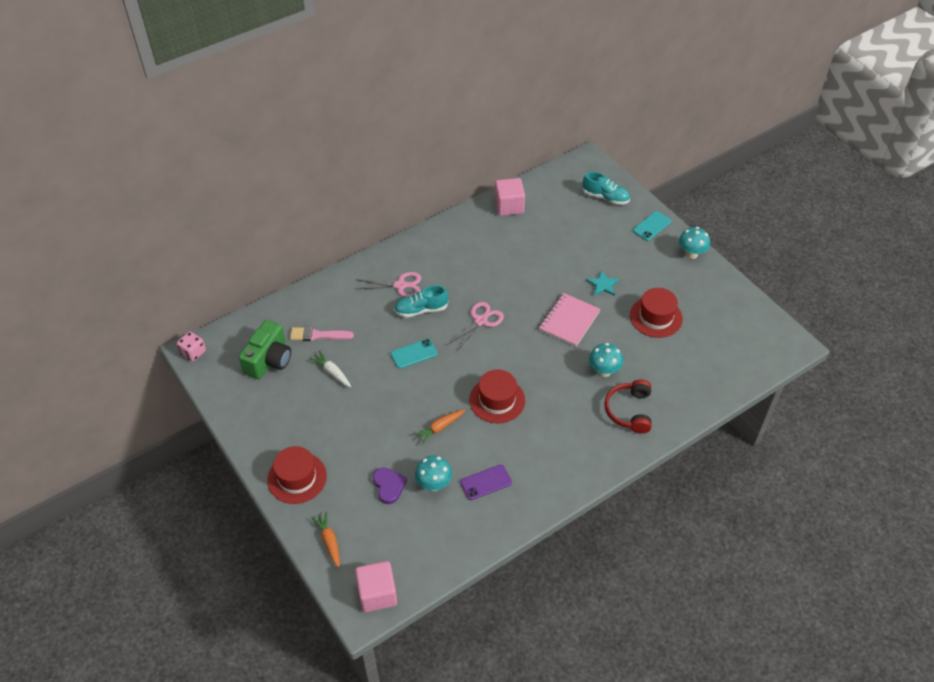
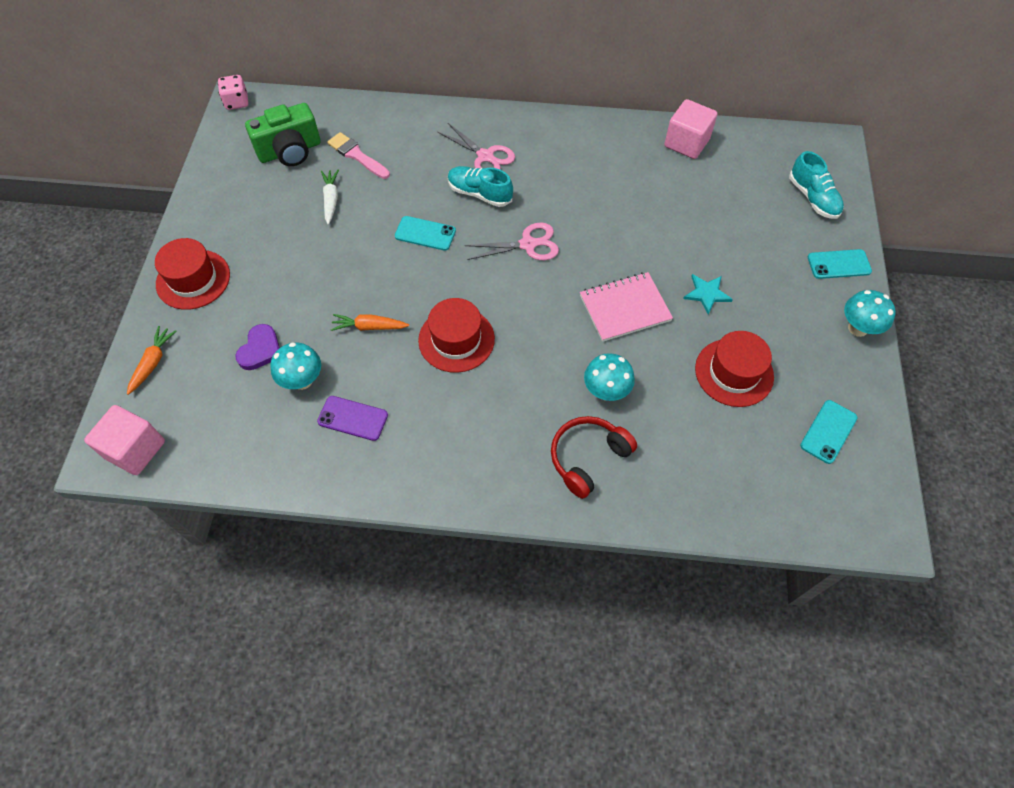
camera: 40 degrees right, 10 degrees up
none -> turquoise phone [800,400,857,464]

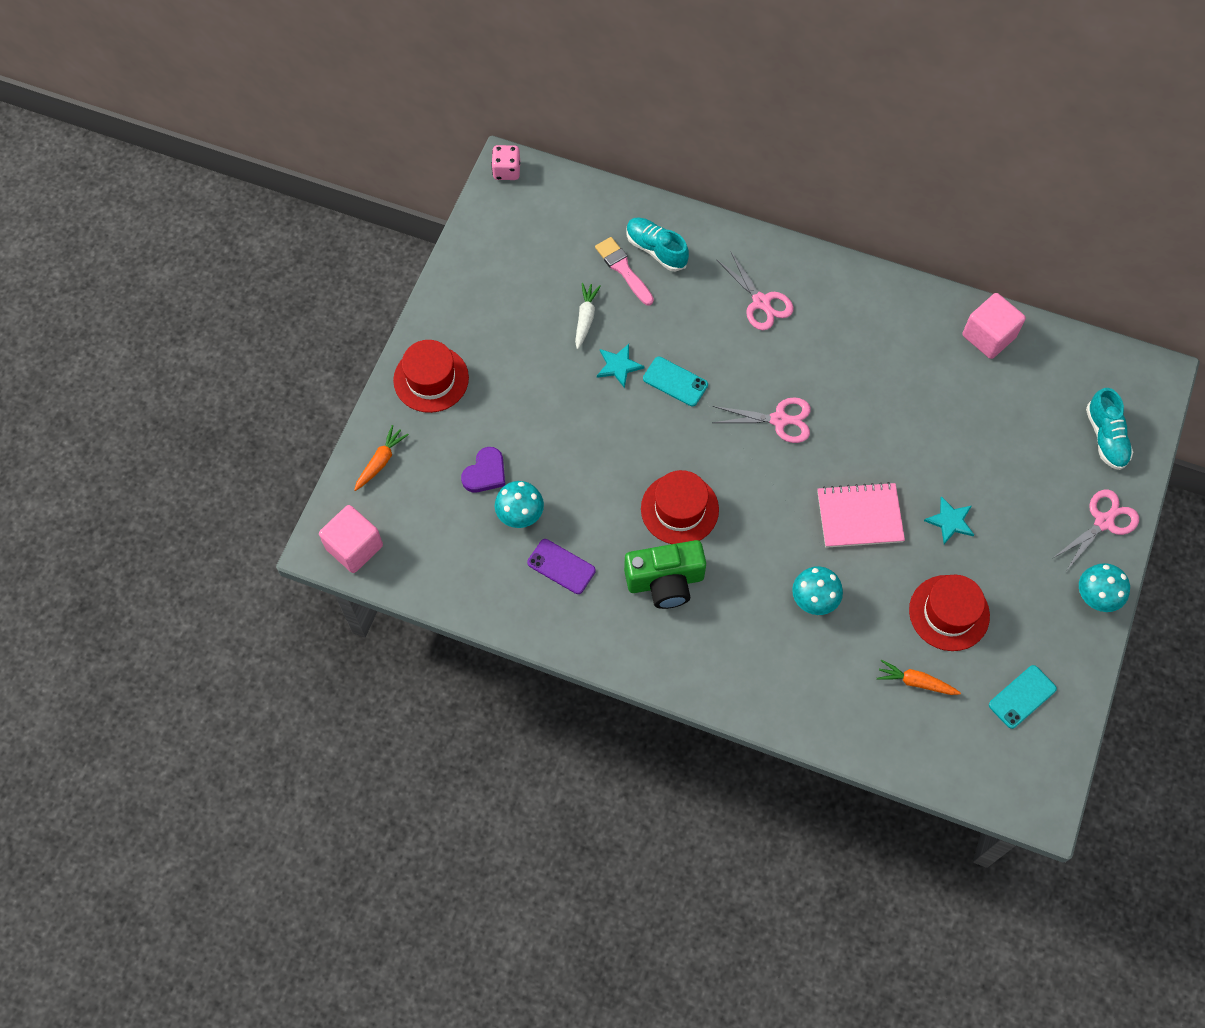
camera: 15 degrees right, 5 degrees up
green camera [245,103,321,166] -> green camera moved to [624,540,706,609]
orange carrot [331,314,409,331] -> orange carrot moved to [877,659,961,695]
turquoise shoe [448,166,513,207] -> turquoise shoe moved to [626,217,689,272]
red headphones [551,416,637,499] -> none
turquoise phone [808,249,872,279] -> pink scissors [1053,490,1139,570]
none -> turquoise star [597,344,645,388]

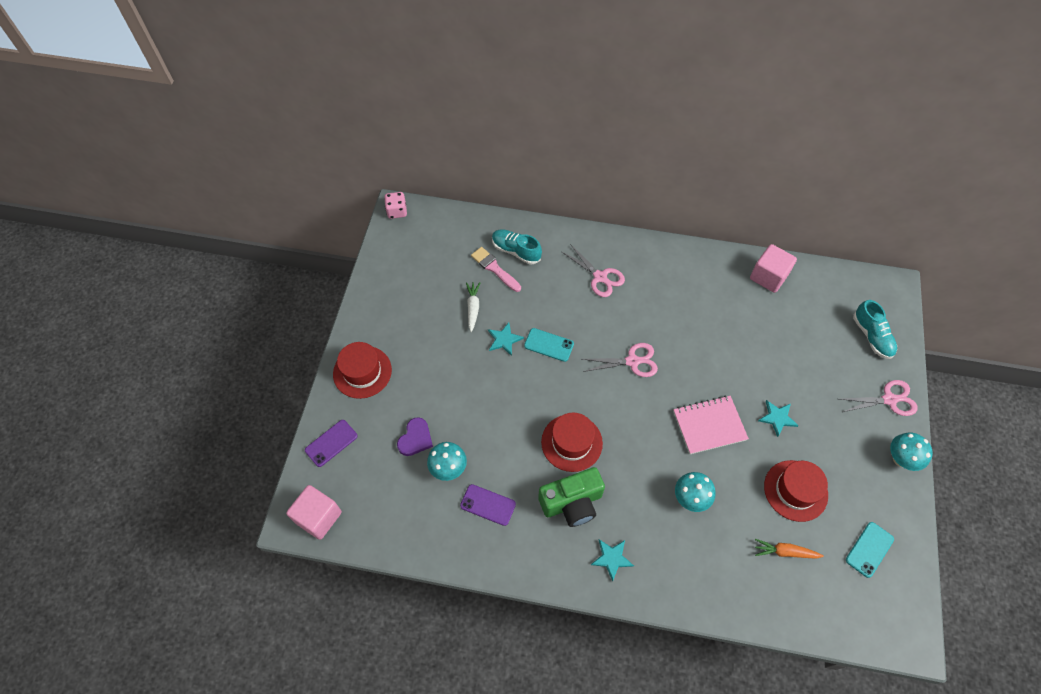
camera: 10 degrees left, 5 degrees down
orange carrot [354,425,409,491] -> purple phone [305,420,358,467]
pink scissors [1053,490,1139,570] -> pink scissors turned 45 degrees clockwise [840,380,918,416]
none -> turquoise star [591,540,634,582]

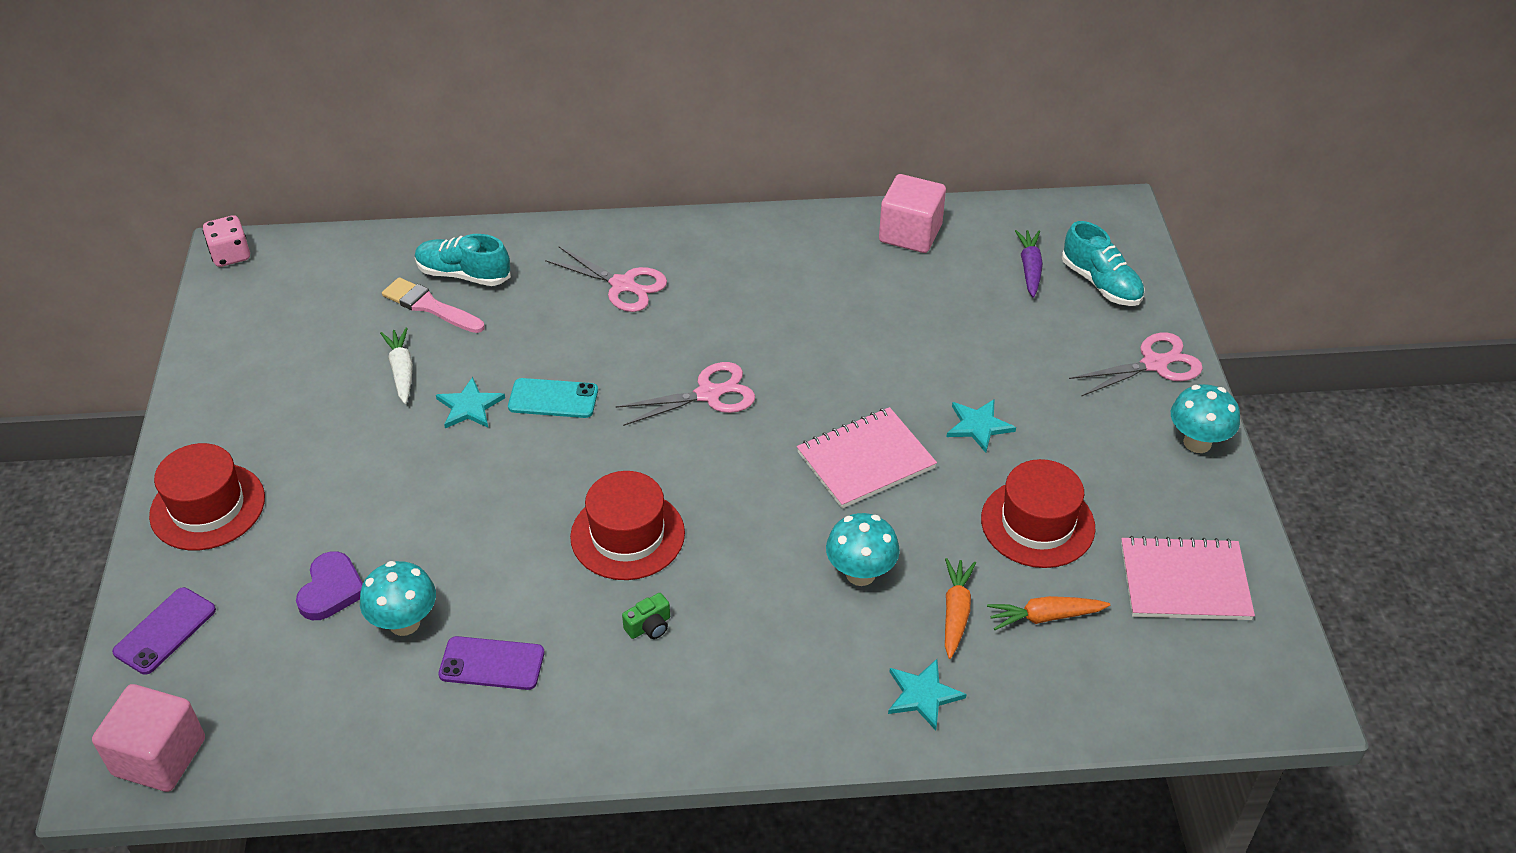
camera: 15 degrees left, 15 degrees down
green camera [538,467,605,527] -> green camera [622,593,670,639], size x0.40
turquoise star [591,540,634,582] -> turquoise star moved to [888,659,967,730]
turquoise phone [846,522,894,578] -> pink notebook [1121,536,1255,620]
none -> orange carrot [945,558,976,659]
none -> purple carrot [1015,230,1043,298]

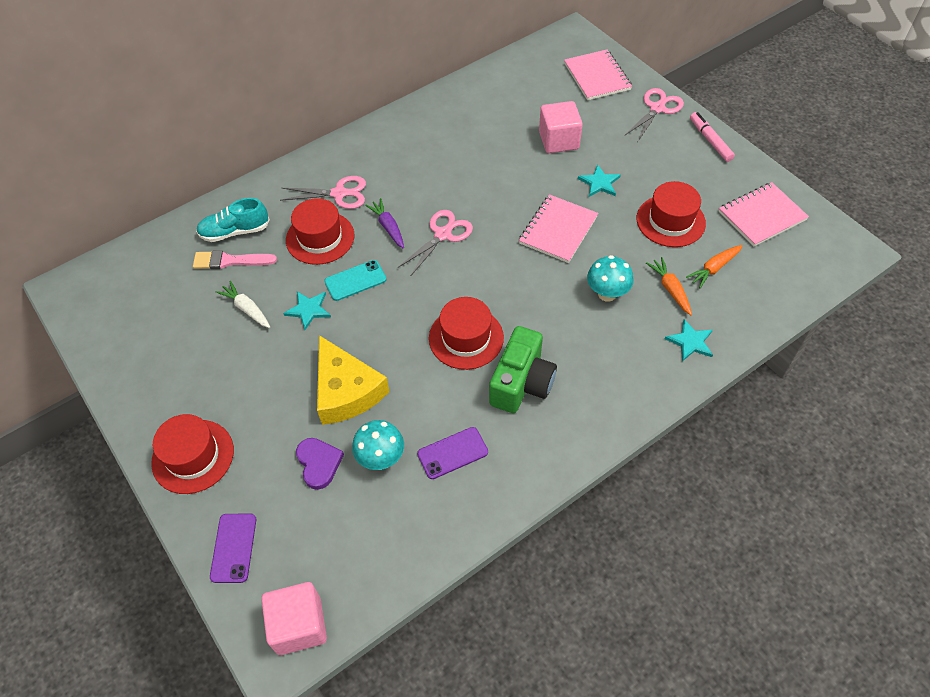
camera: 30 degrees left, 10 degrees up
pink dice [203,215,250,267] -> none
green camera [622,593,670,639] -> green camera [489,326,557,413], size x2.49
pink cube [879,174,946,253] -> pink cube moved to [539,101,583,153]
purple carrot [1015,230,1043,298] -> purple carrot moved to [365,198,404,249]
turquoise shoe [1062,221,1145,306] -> pink notebook [564,49,632,100]
turquoise mushroom [1171,384,1240,453] -> pink marker [690,112,735,162]
none -> red hat [286,198,354,265]
none -> yellow cheese [317,335,390,425]

